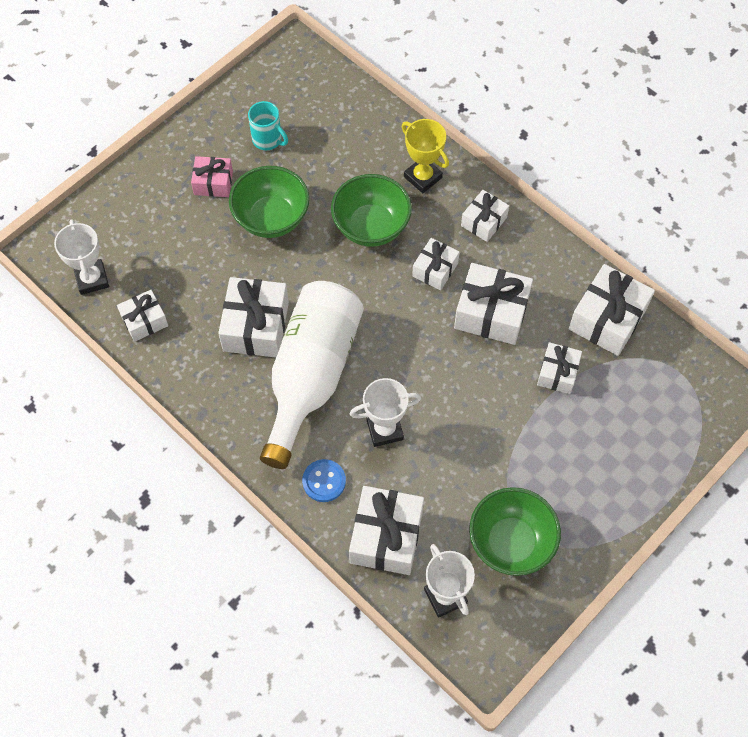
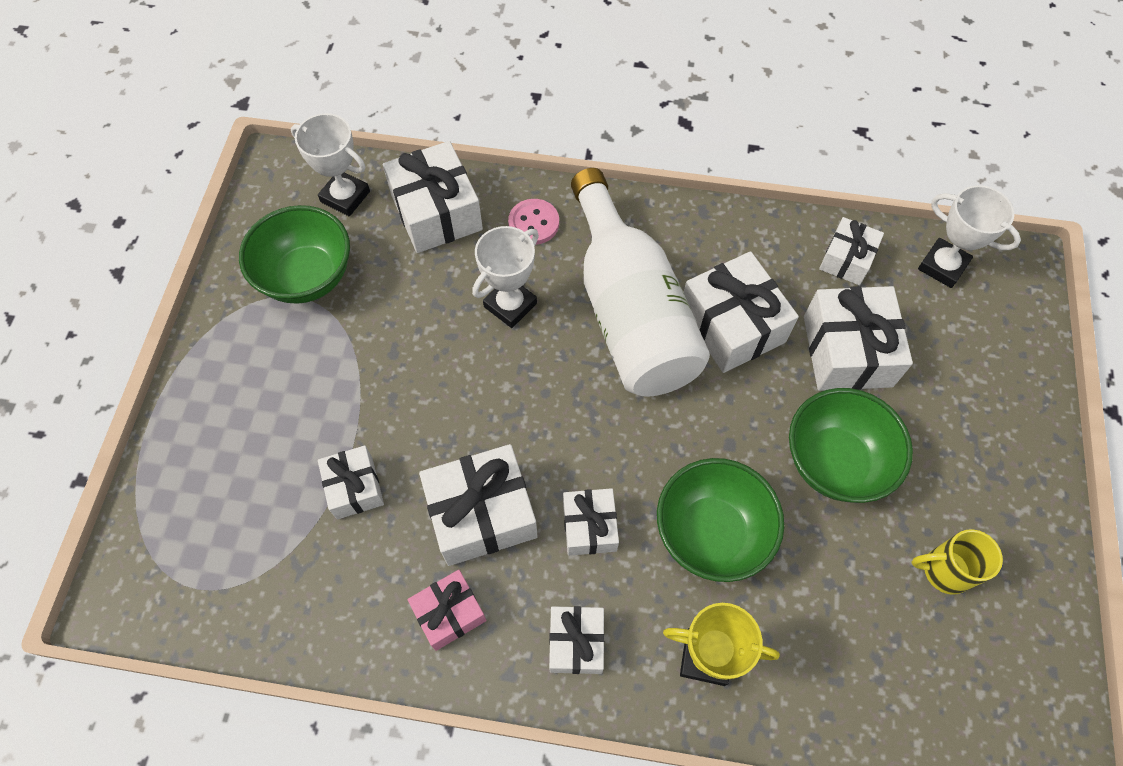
camera: 145 degrees right, 0 degrees up
pink gift [191,156,233,197] -> pink gift moved to [407,570,487,651]
turquoise mug [248,101,288,150] -> yellow mug [911,529,1003,595]
blue button [302,459,346,502] -> pink button [508,199,559,245]
white gift [569,264,655,356] -> white gift moved to [804,286,913,391]

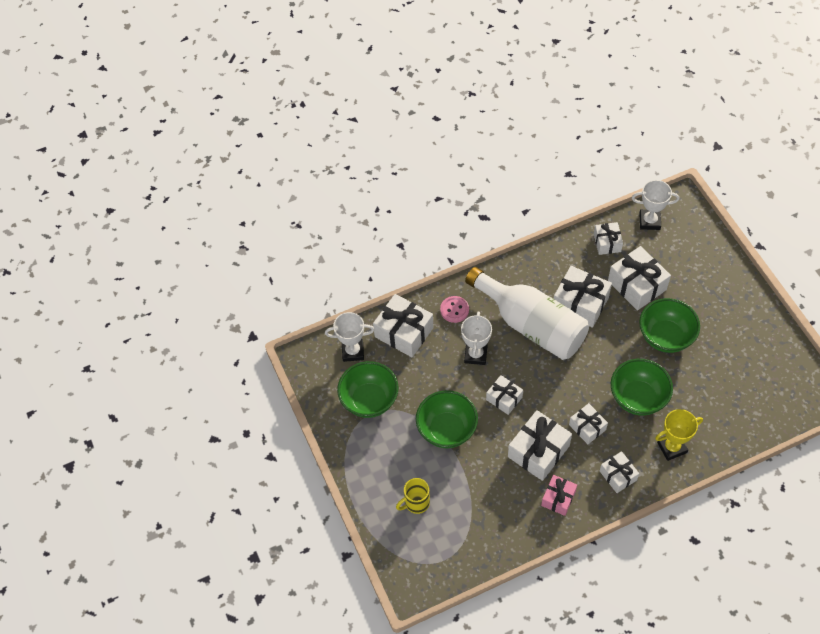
camera: 30 degrees left, 5 degrees down
white gift [318,445,384,519] -> white gift moved to [486,375,523,415]
yellow mug [911,529,1003,595] -> yellow mug moved to [396,478,430,514]
none -> green bowl [416,390,478,448]

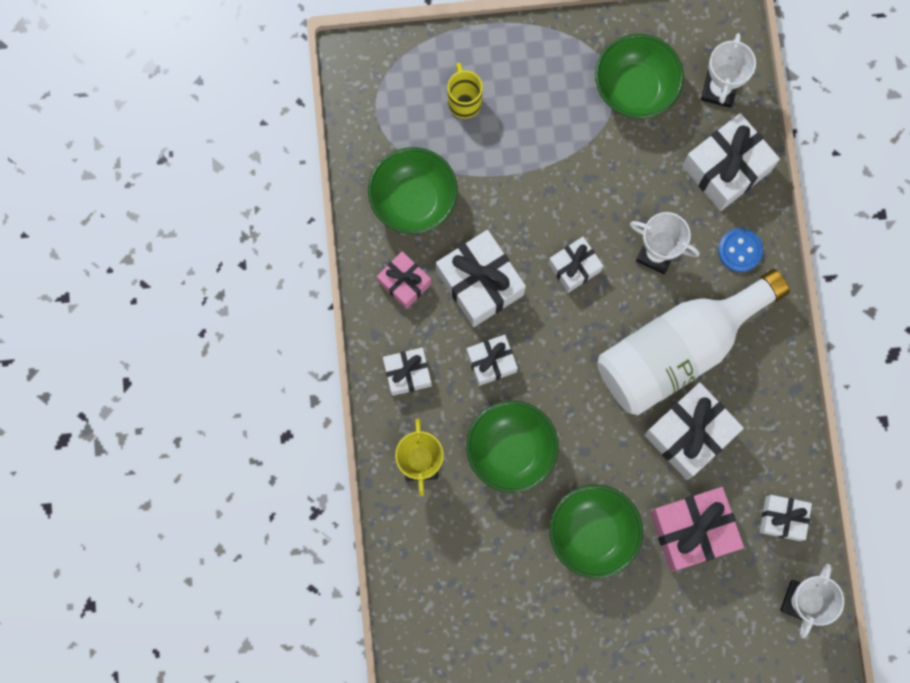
camera: 105 degrees right, 20 degrees up
green bowl [416,390,478,448] -> green bowl moved to [368,147,458,234]
pink button [440,296,469,323] -> blue button [718,228,763,272]
white gift [608,246,671,311] -> pink gift [650,487,744,571]

